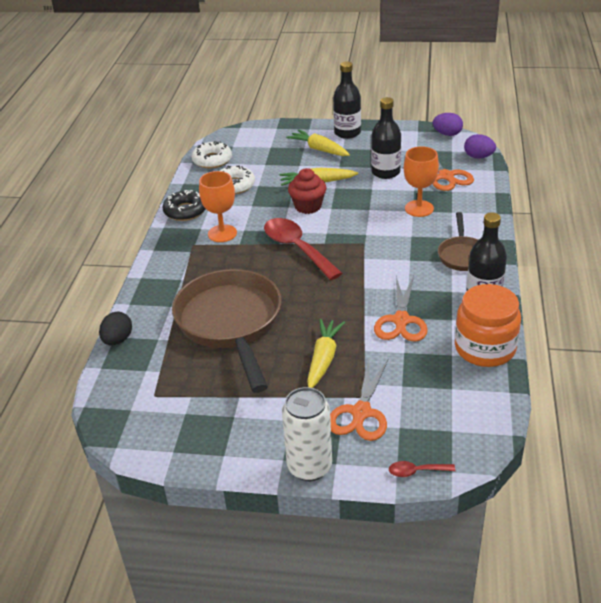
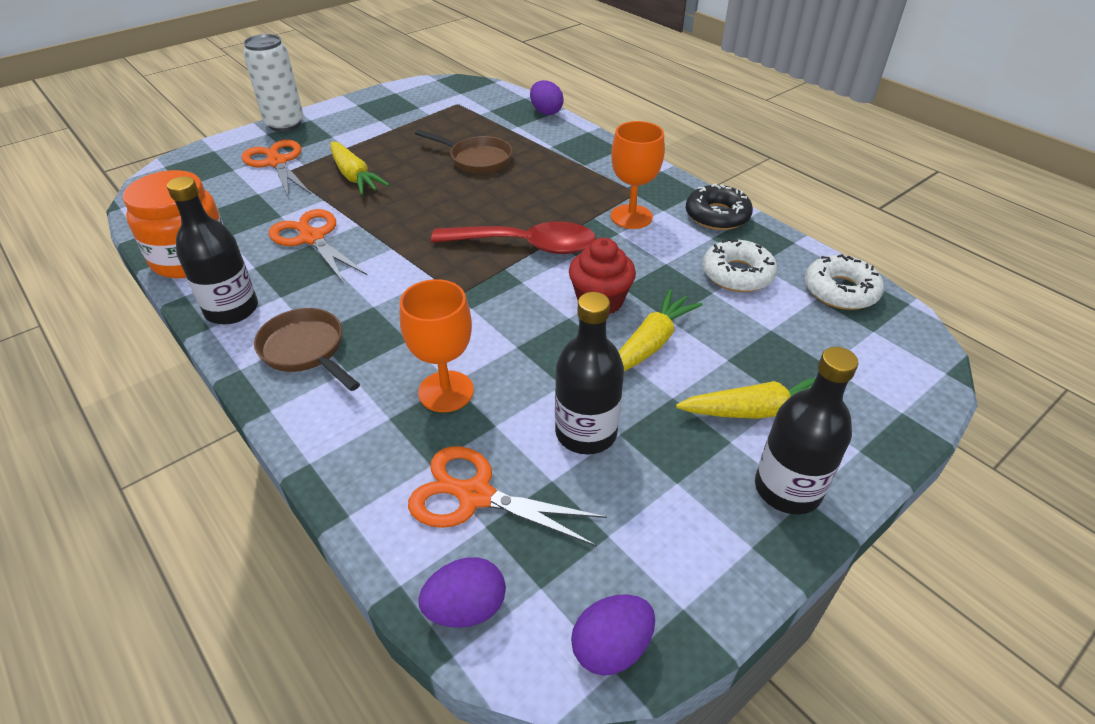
camera: 130 degrees right, 5 degrees up
black egg [99,312,132,345] -> purple egg [530,80,564,115]
brown pan [172,269,282,393] -> brown pan [415,129,513,174], size x0.50
red spoon [389,461,455,477] -> none

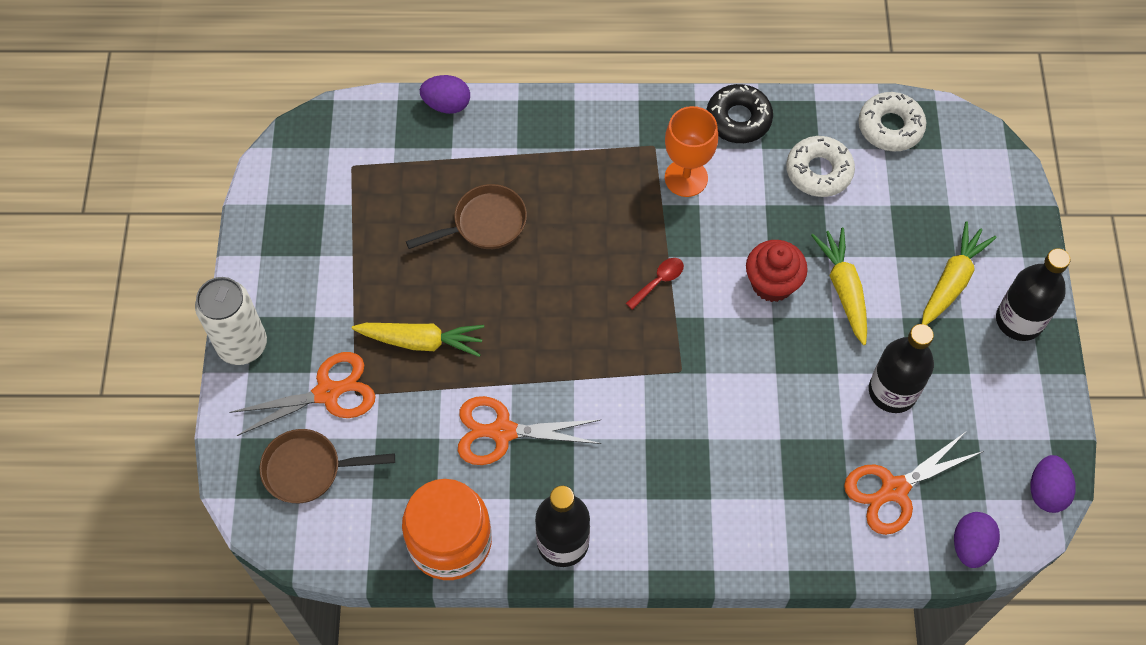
camera: 50 degrees left, 20 degrees up
orange scissors [241,140,312,198] -> orange scissors turned 150 degrees clockwise [229,352,376,436]
brown pan [254,308,360,391] -> brown pan moved to [260,429,395,503]
orange goblet [400,279,474,412] -> none
red spoon [431,222,596,254] -> red spoon [626,258,684,310], size x0.44

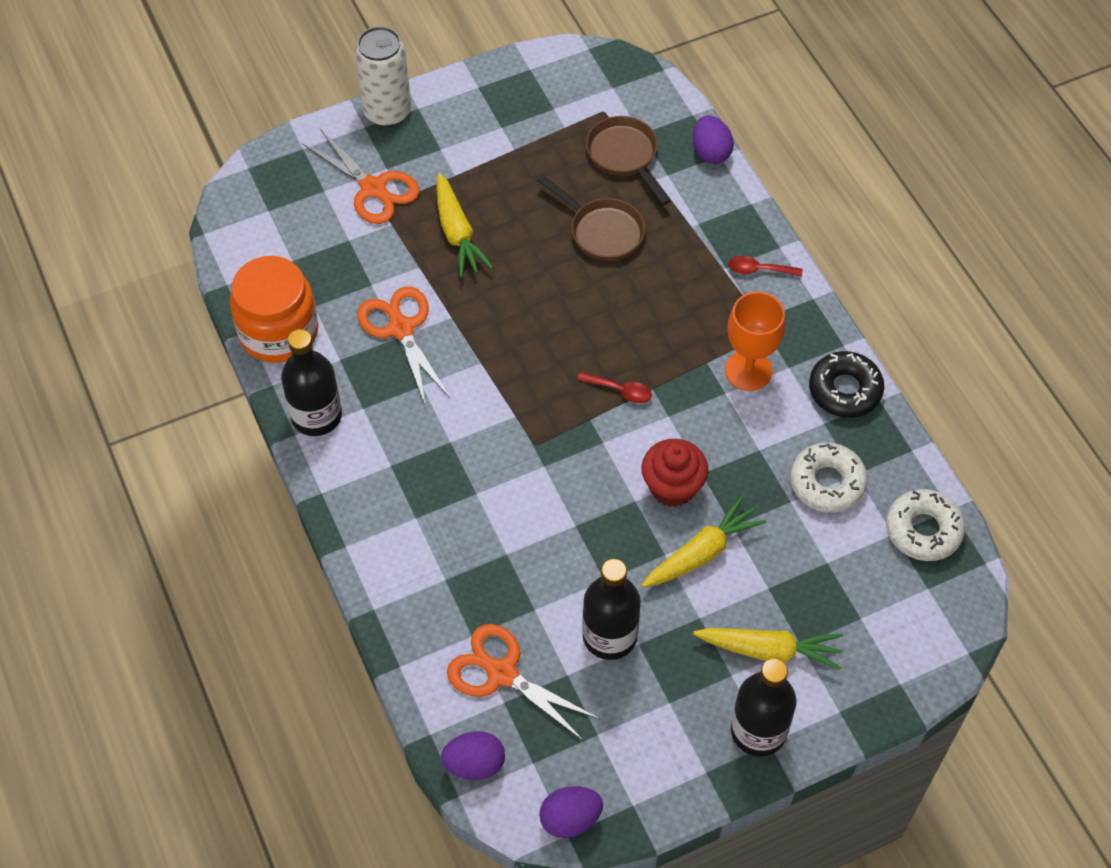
camera: 65 degrees right, 5 degrees down
brown pan [260,429,395,503] -> brown pan moved to [586,116,671,205]
none -> red spoon [728,256,802,277]

